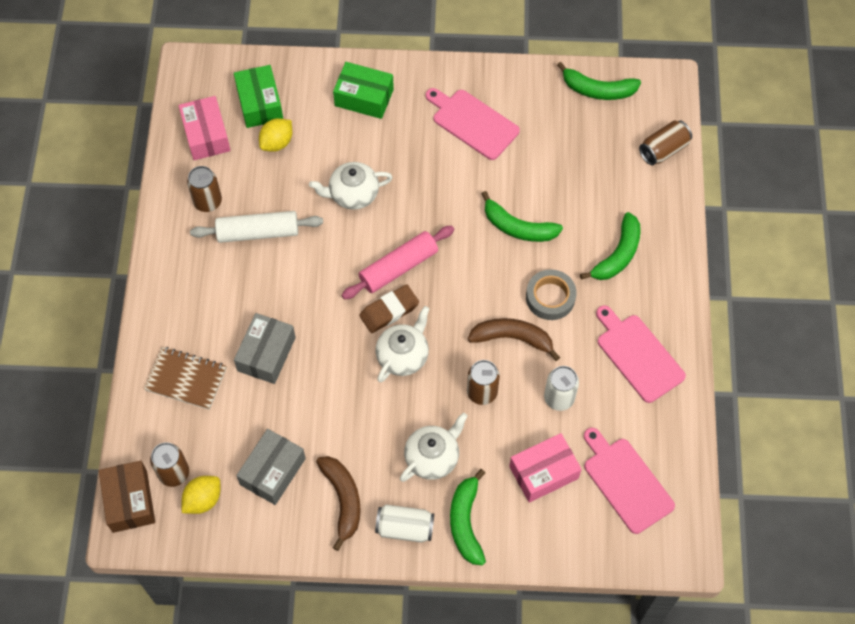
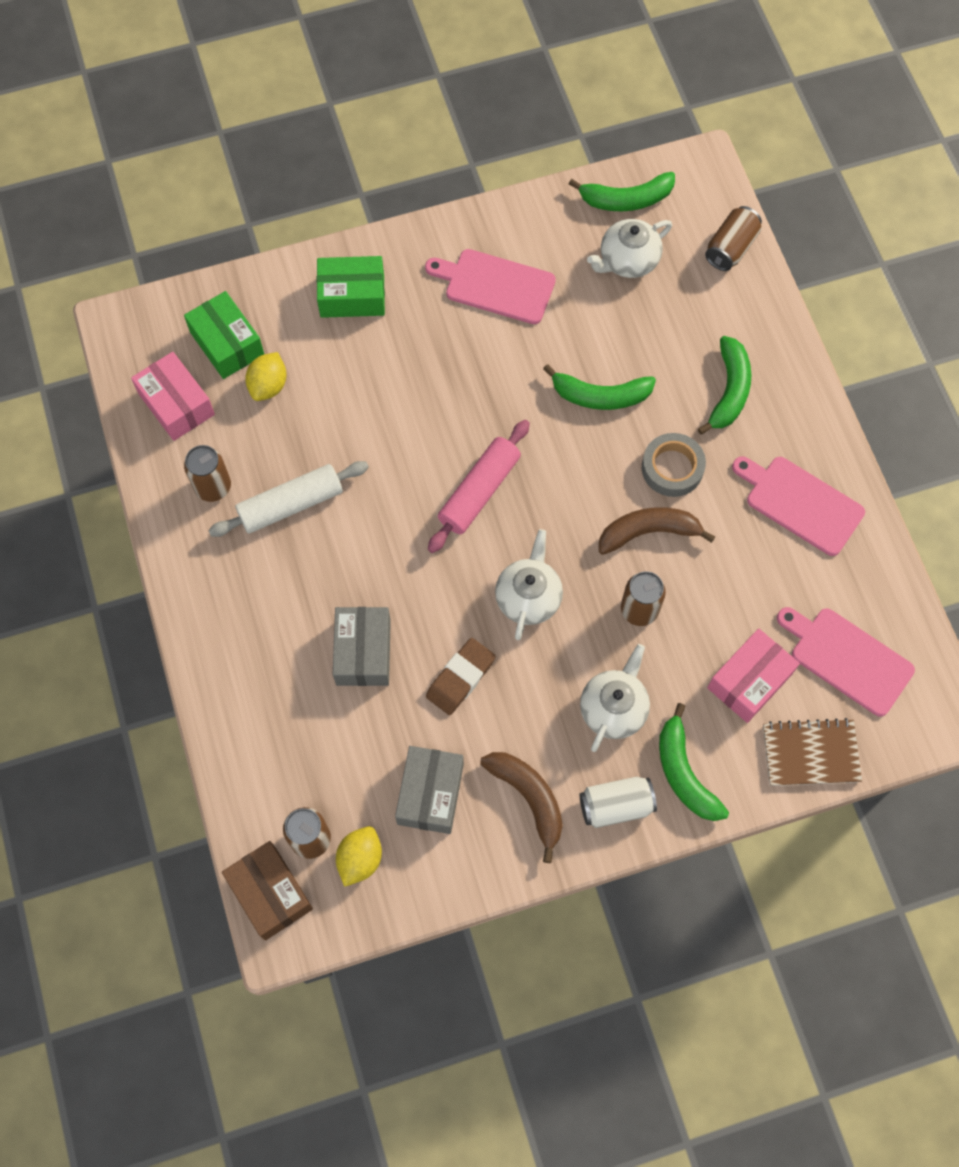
camera: 20 degrees left, 5 degrees up
brown notebook [144,347,227,410] -> brown notebook moved to [763,718,862,786]
white teapot [309,162,393,210] -> white teapot moved to [587,219,672,278]
brown eraser [359,284,419,333] -> brown eraser moved to [426,638,495,715]
white can [544,366,579,411] -> none

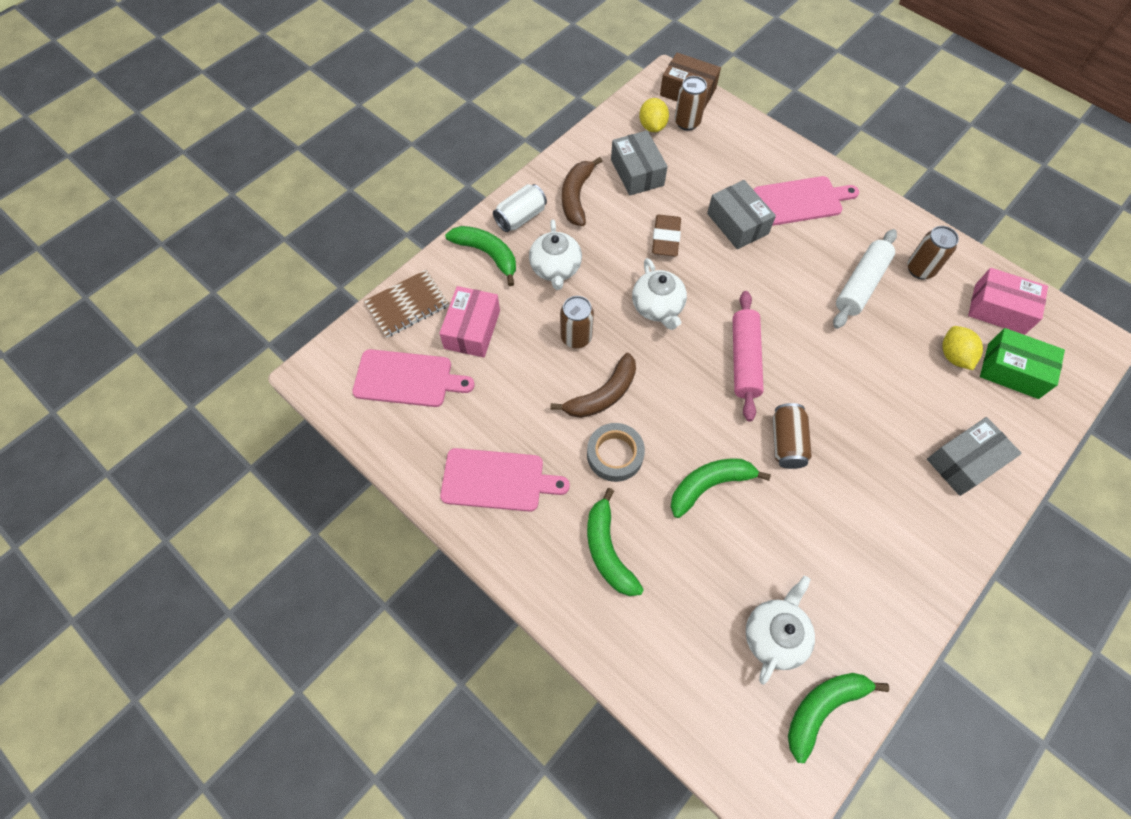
camera: 150 degrees right, 5 degrees down
green box [317,256,385,318] -> grey box [927,417,1022,496]
pink cutting board [425,249,556,324] -> pink cutting board moved to [754,176,859,226]
brown banana [480,752,563,863] -> brown banana turned 75 degrees clockwise [562,157,602,226]
brown can [705,206,762,271] -> brown can moved to [773,403,812,469]

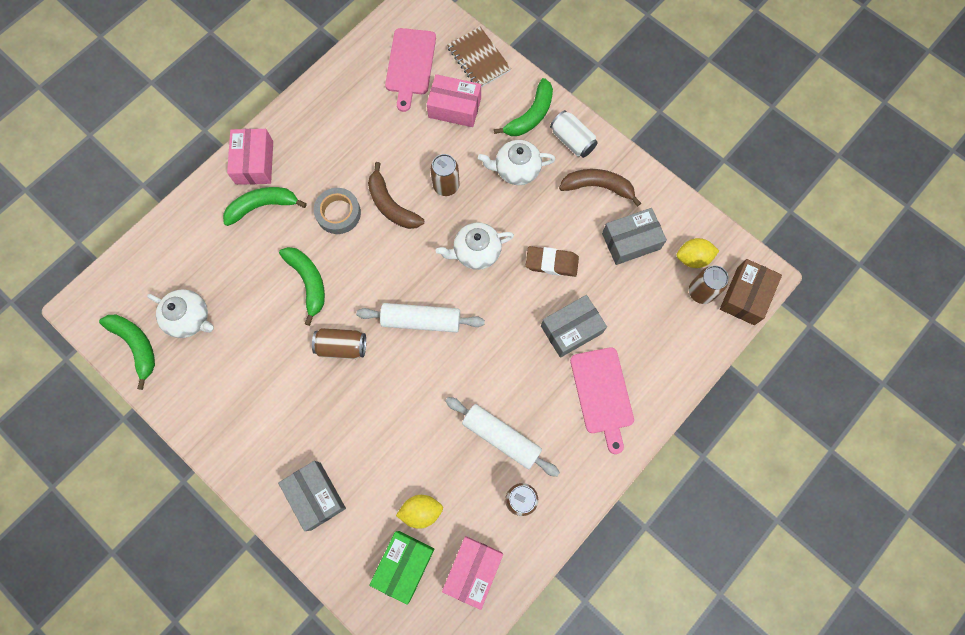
camera: 90 degrees right, 10 degrees up
pink cutting board [440,448,570,512] -> none
pink rolling pin [733,291,764,421] -> white rolling pin [356,303,485,332]
none -> pink box [227,129,273,185]

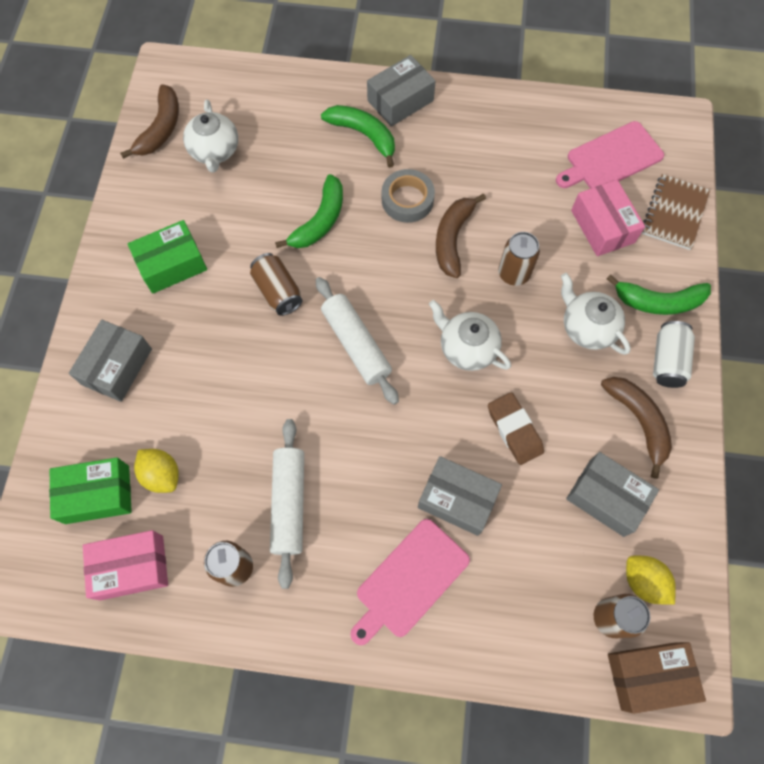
camera: 55 degrees right, 5 degrees down
green banana [99,315,155,390] -> brown banana [120,84,179,159]
pink box [227,129,273,185] -> grey box [367,55,436,127]
none -> green box [128,220,207,294]

